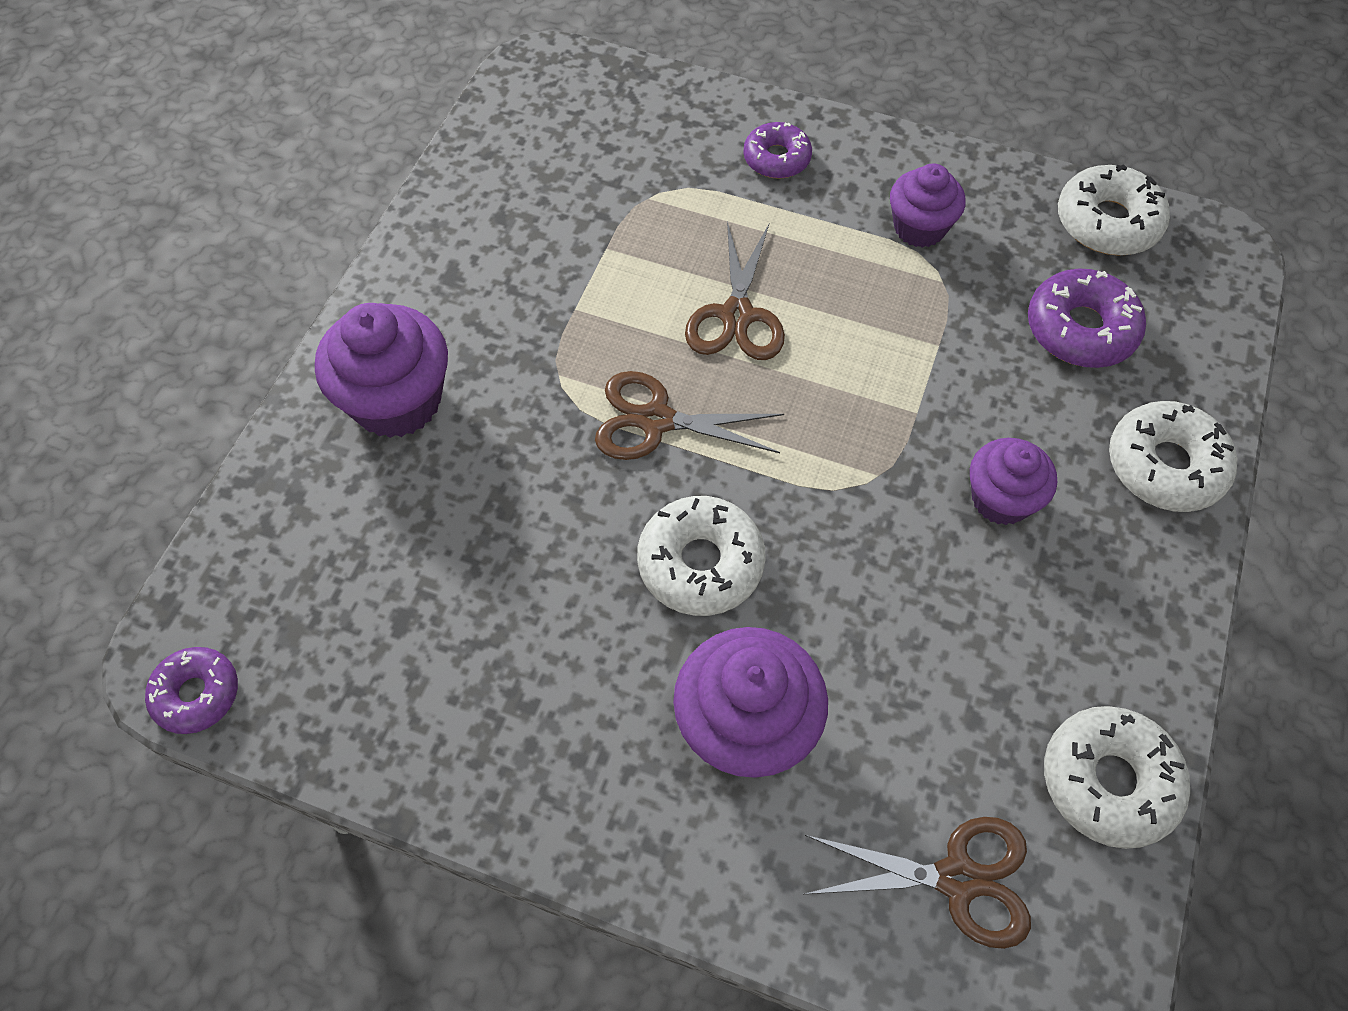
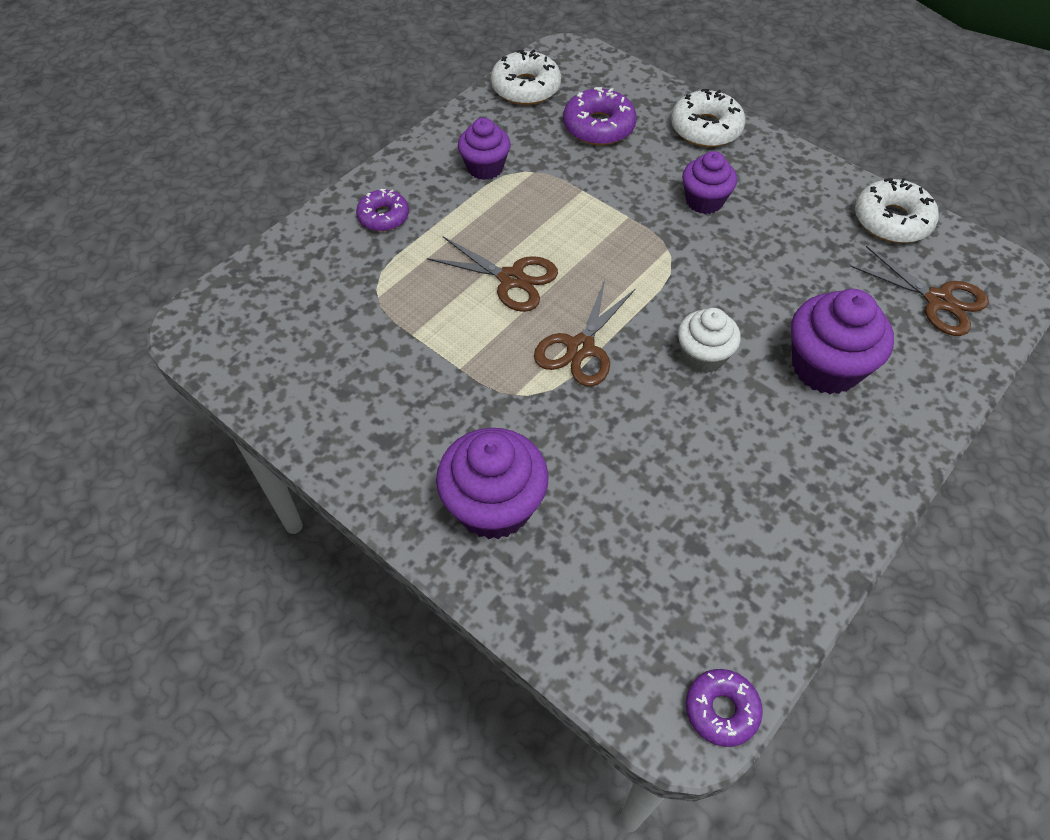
camera: 70 degrees left, 5 degrees down
white donut [637,496,766,616] -> white cupcake [678,308,741,373]
brown scissors [805,817,1031,949] -> brown scissors turned 105 degrees clockwise [850,246,989,336]

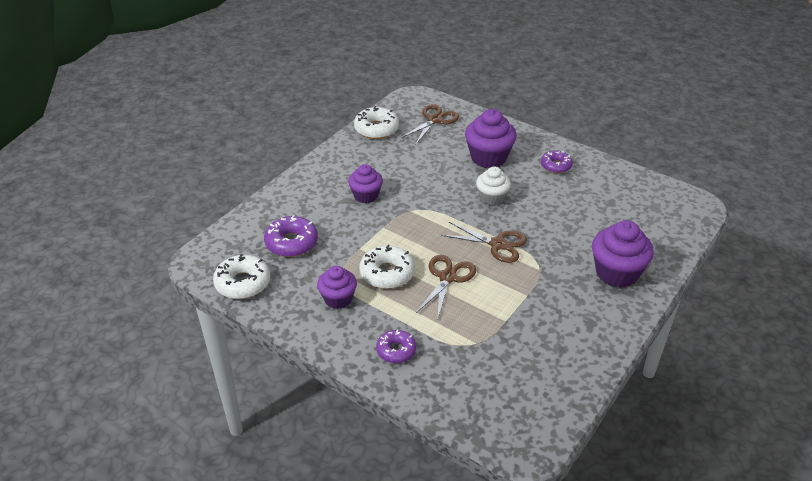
camera: 95 degrees left, 15 degrees down
white donut [671,89,746,147] -> white donut moved to [359,245,415,289]
purple donut [686,669,763,747] -> purple donut moved to [541,150,573,173]

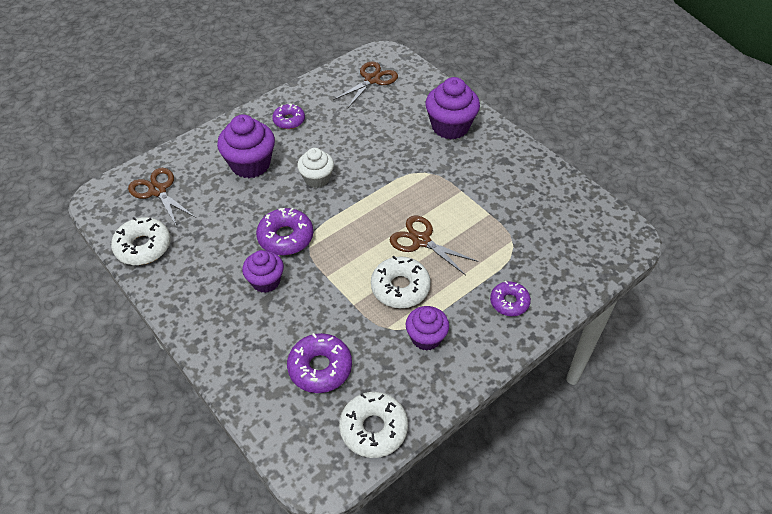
camera: 75 degrees left, 10 degrees up
brown scissors [441,222,527,263] -> brown scissors moved to [333,62,398,108]
none -> purple donut [256,208,313,255]

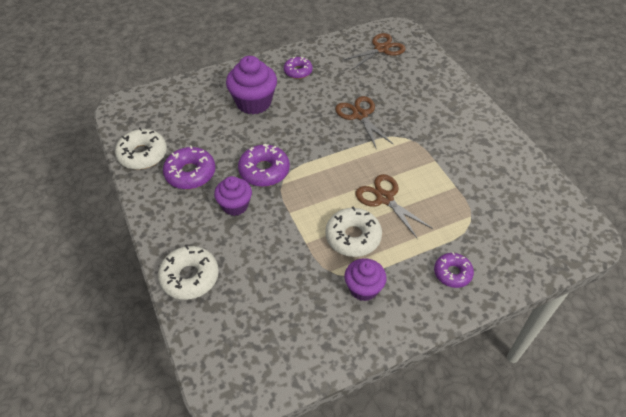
camera: 15 degrees right, 0 degrees up
brown scissors [128,168,196,227] -> brown scissors moved to [335,96,394,150]
purple donut [287,333,352,393] -> purple donut moved to [163,145,215,189]
white cupcake [297,148,334,188] -> none
white donut [339,392,408,458] -> white donut moved to [158,245,219,300]
purple cupcake [425,77,480,140] -> none

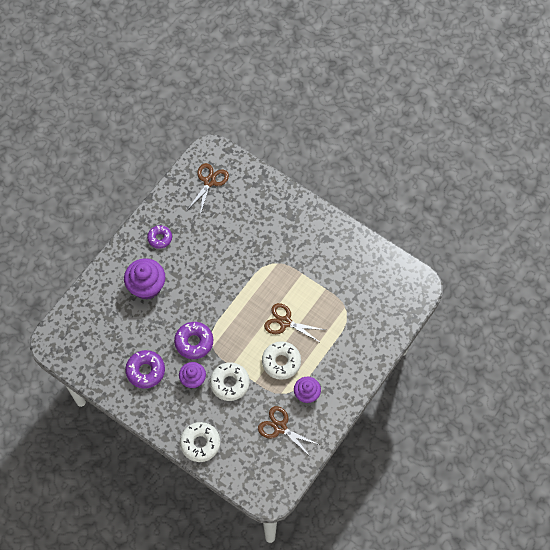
camera: 30 degrees left, 15 degrees up
white donut [115,128,167,169] -> white donut moved to [210,362,250,401]
brown scissors [335,96,394,150] -> brown scissors moved to [258,406,319,457]
purple donut [434,252,474,288] -> none

